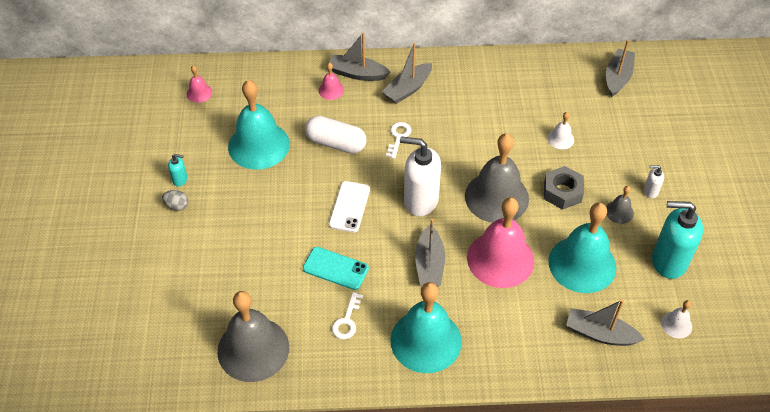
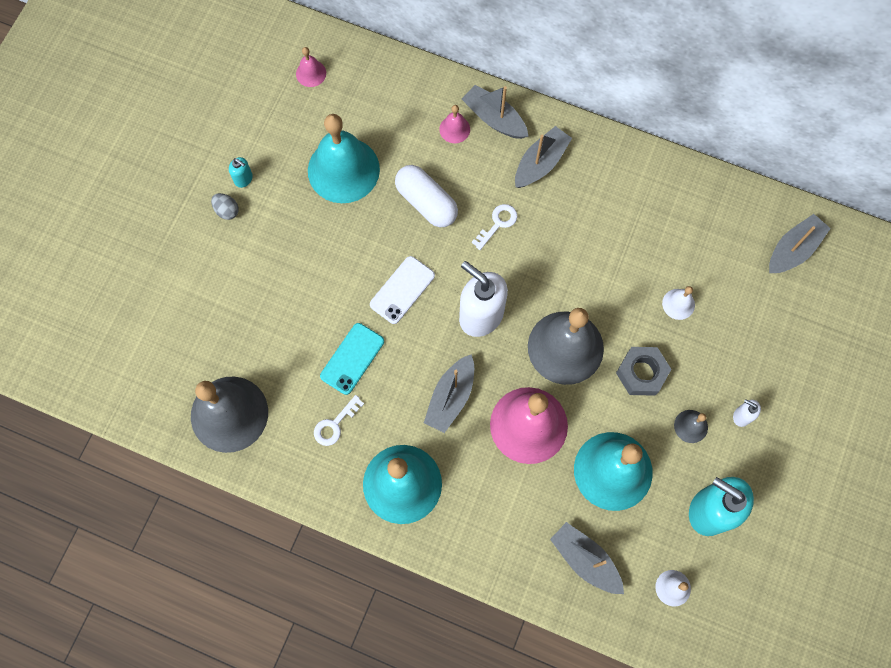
camera: 25 degrees right, 20 degrees up
turquoise phone [303,247,369,290] -> turquoise phone turned 75 degrees clockwise [320,323,384,395]
grey boat [382,43,432,104] -> grey boat turned 150 degrees clockwise [515,126,572,188]

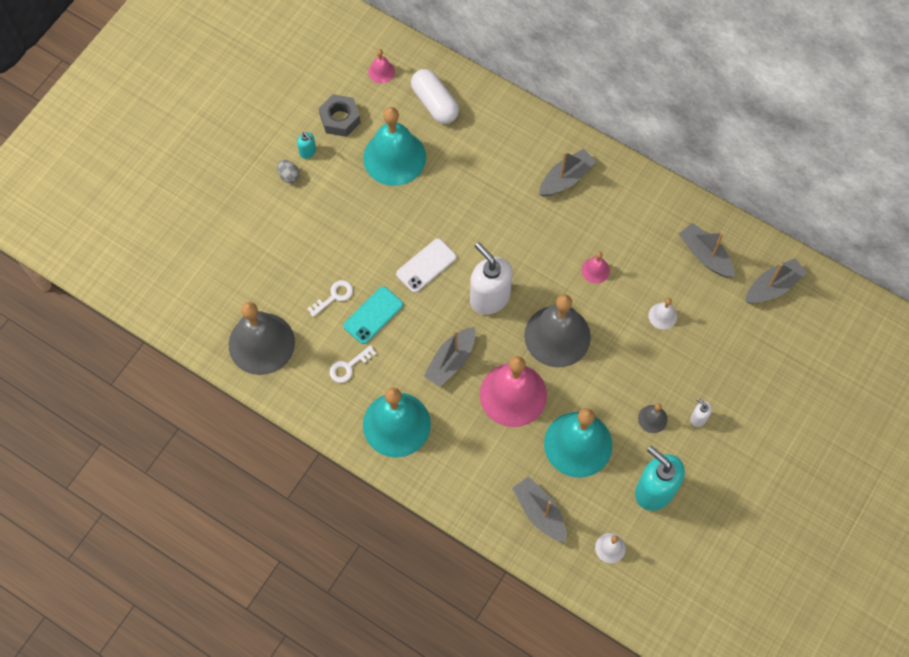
camera: 10 degrees right, 5 degrees down
white capsule [395,165,458,227] -> white capsule moved to [411,69,459,124]
pink bell [439,105,470,143] -> pink bell moved to [581,251,610,284]
grey boat [462,85,529,139] -> grey boat moved to [679,222,735,278]
white key [472,204,517,250] -> white key moved to [307,280,353,317]
grey nut [616,347,672,396] -> grey nut moved to [319,94,361,137]

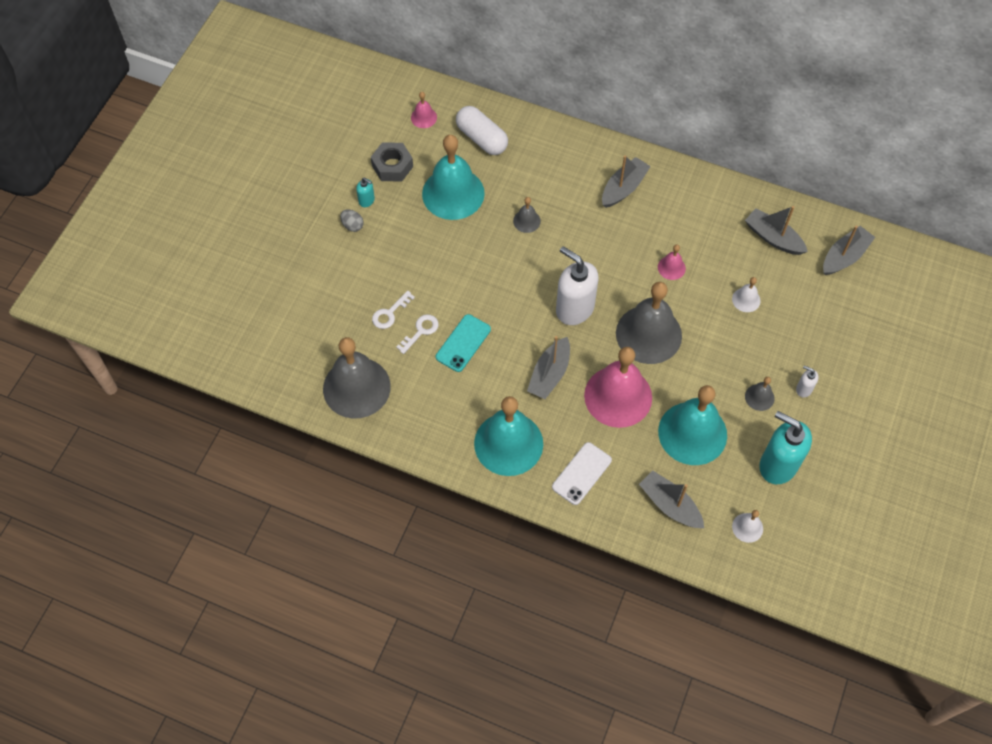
camera: 10 degrees left, 5 degrees down
white key [329,345,377,383] -> white key moved to [372,290,415,329]
white phone [396,238,457,293] -> white phone moved to [552,442,612,505]
none -> grey bell [513,197,541,233]

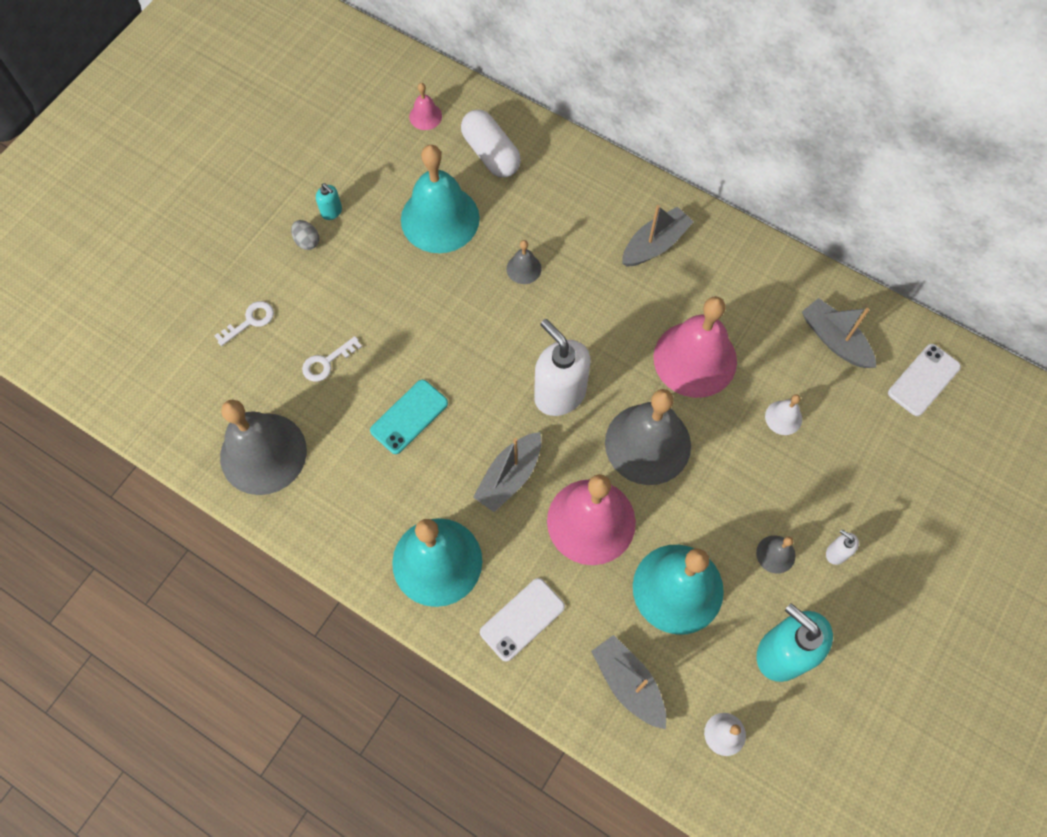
camera: 10 degrees right, 5 degrees up
grey nut [371,142,413,182] -> none
white key [396,314,439,354] -> white key moved to [214,301,274,346]
pink bell [658,244,686,280] -> pink bell [654,296,737,398], size x2.30
grey boat [823,226,875,275] -> white phone [888,344,961,416]

